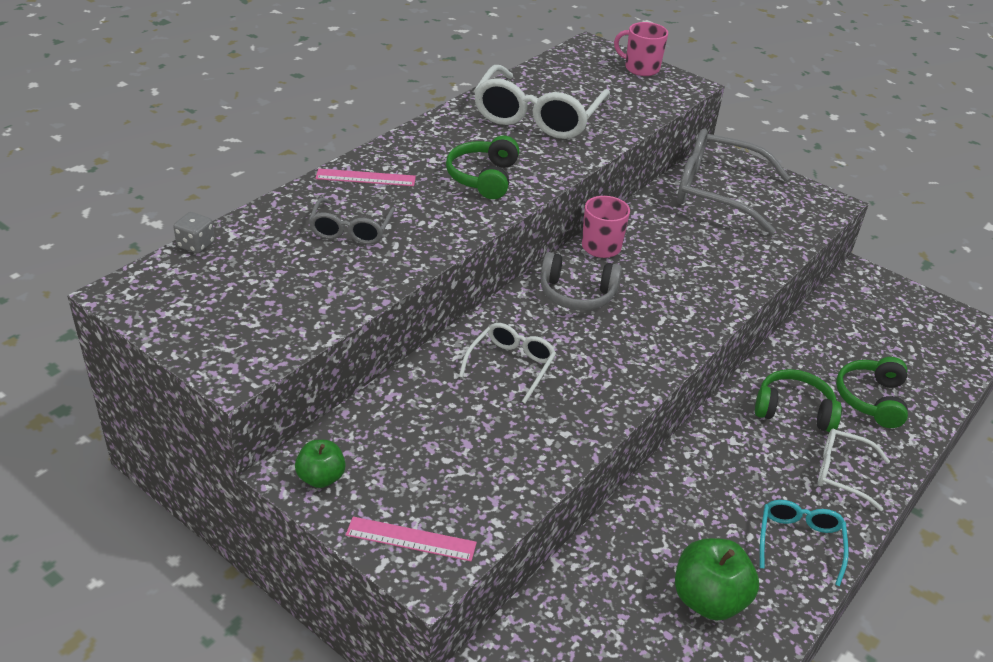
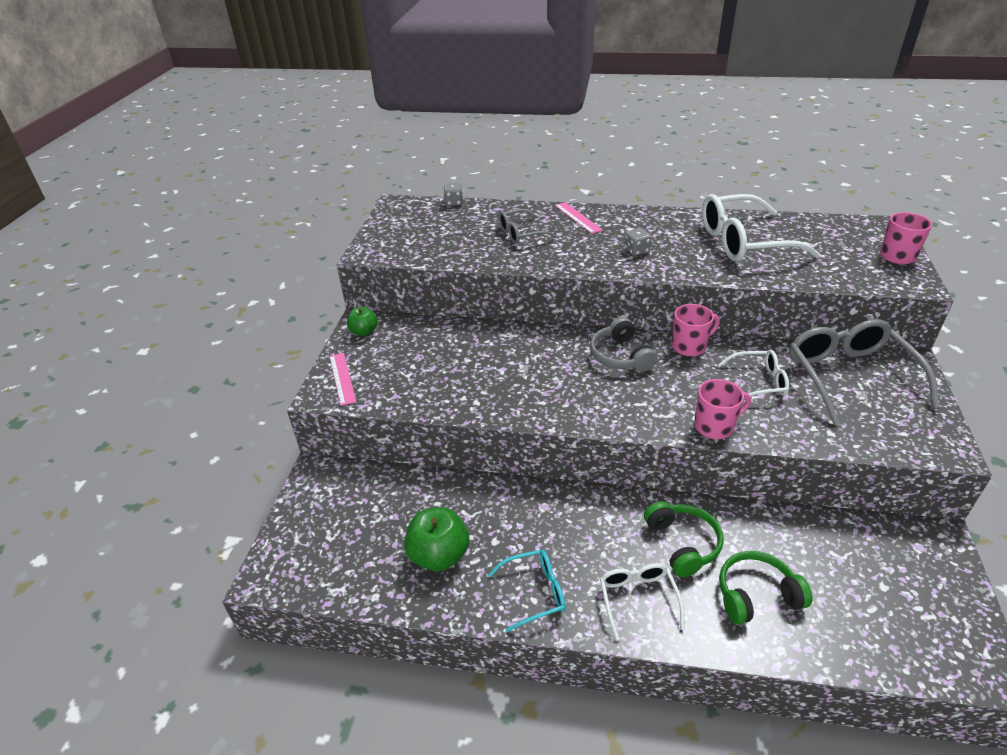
camera: 65 degrees right, 0 degrees up
green headphones [446,136,519,199] -> grey dice [624,228,651,256]
white glasses [459,323,556,403] -> white glasses moved to [718,350,789,399]
none -> pink mug [694,379,751,439]

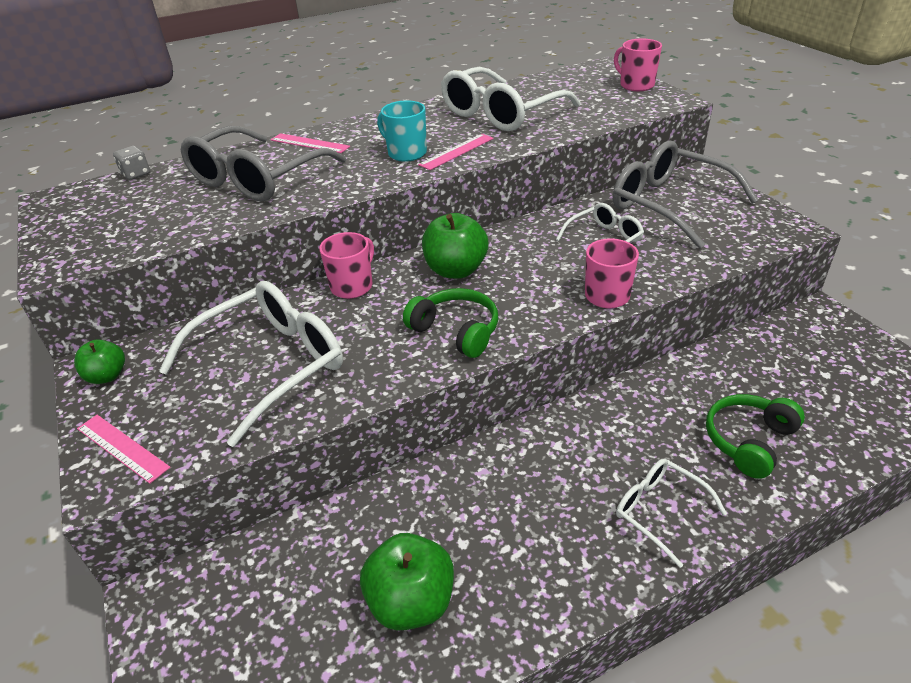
camera: 35 degrees left, 0 degrees up
turquoise glasses [488,550,566,632] -> none
grey glasses [499,209,558,244] -> grey glasses [181,126,346,202], size x1.86
grey headphones [590,317,657,372] -> green apple [422,213,488,279]
grey dice [624,228,651,256] -> turquoise mug [377,101,427,162]
green headphones [644,501,724,577] -> green headphones moved to [403,288,498,358]
pink mug [672,304,720,356] -> pink mug moved to [319,232,374,299]
none -> white glasses [159,281,343,447]
none -> pink ruler [418,134,494,170]

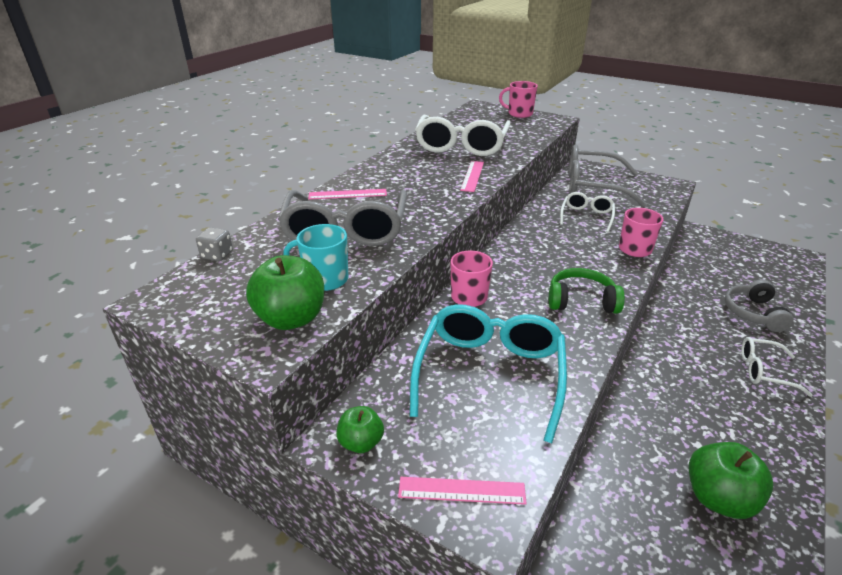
camera: 35 degrees left, 5 degrees down
white glasses [159,281,343,447] -> turquoise glasses [410,304,567,443]
turquoise mug [377,101,427,162] -> turquoise mug moved to [283,224,348,291]
green apple [422,213,488,279] -> green apple moved to [246,255,324,330]
green headphones [706,394,805,479] -> grey headphones [725,280,794,332]

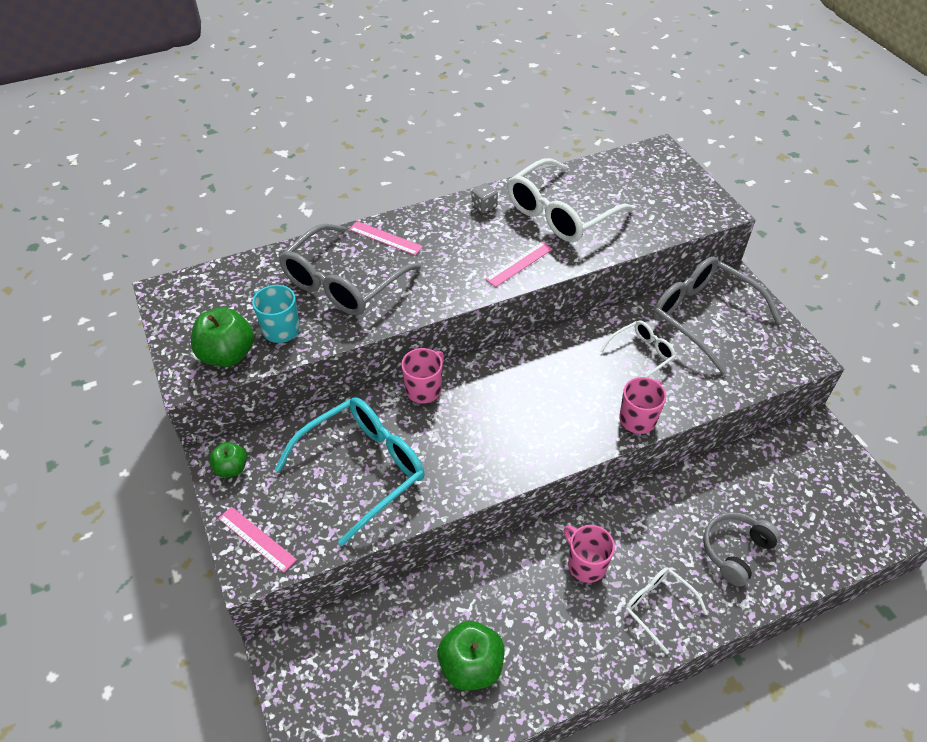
camera: 35 degrees right, 15 degrees up
grey dice [196,227,233,261] -> grey dice moved to [471,183,498,213]
pink mug [499,81,538,118] -> pink mug moved to [564,525,615,583]
green headphones [549,268,625,314] -> none

